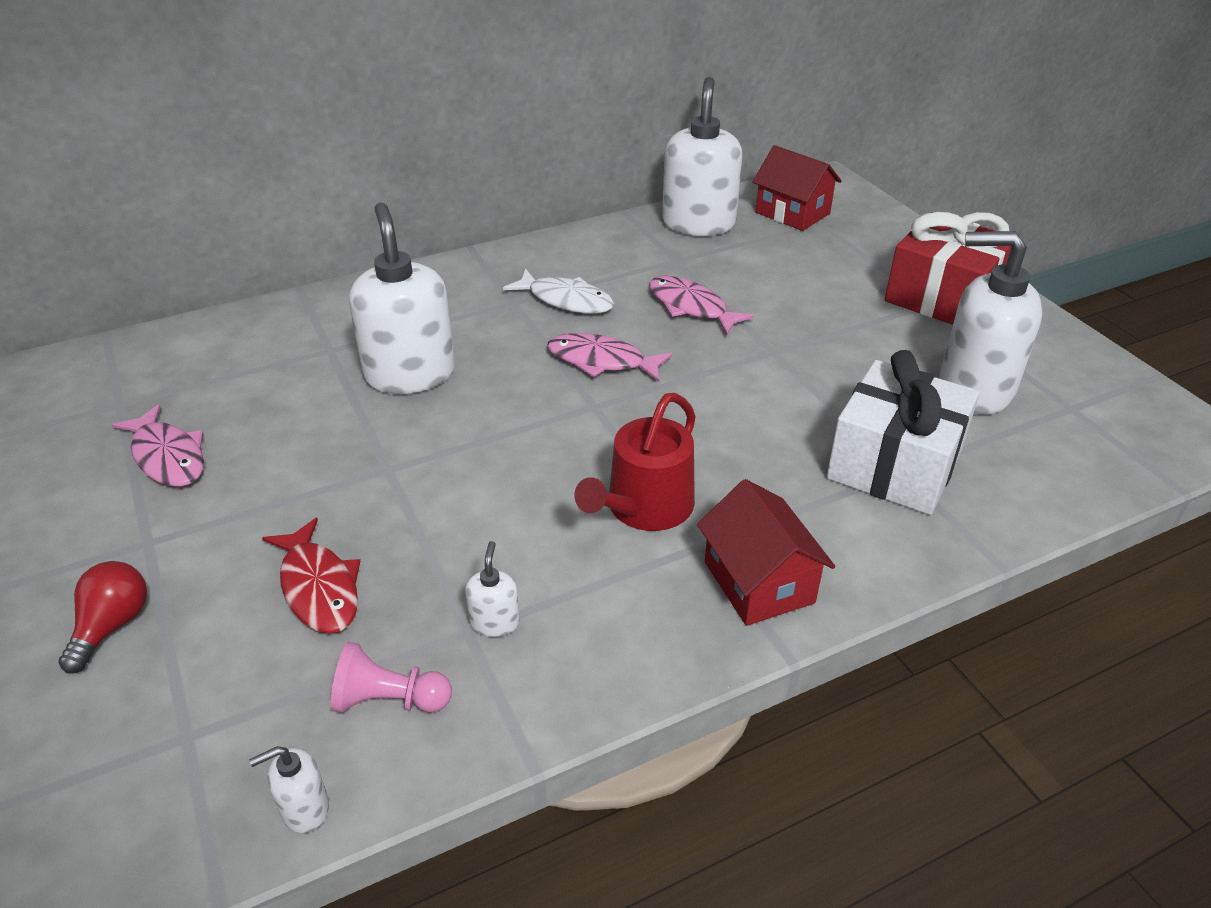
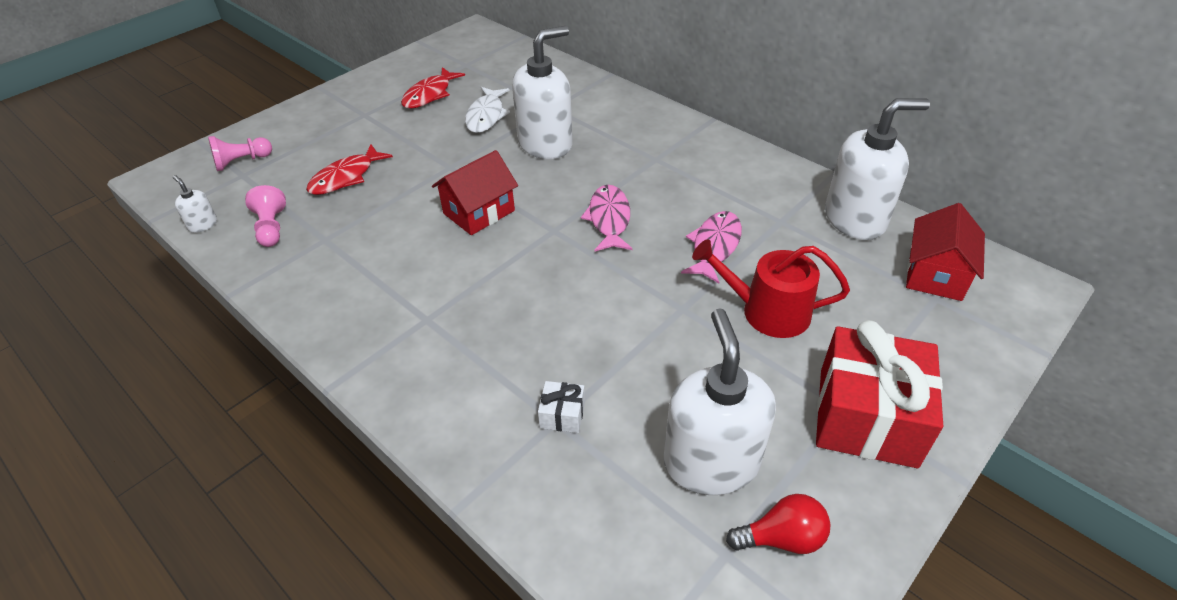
camera: 70 degrees right, 5 degrees up
red light bulb [58,561,147,673] -> red light bulb moved to [726,494,831,554]
pink fish [111,404,204,487] -> red fish [401,67,465,109]
white soap dispenser [465,541,520,637] -> none
white fish [503,269,614,314] -> white fish moved to [465,87,510,133]
red watering can [574,393,696,531] -> red watering can moved to [692,239,850,338]
red house [697,479,835,626] -> red house moved to [432,150,518,235]
white gift [827,350,980,515] -> white gift [538,381,585,433], size x0.40
none -> pink pawn [208,136,272,171]

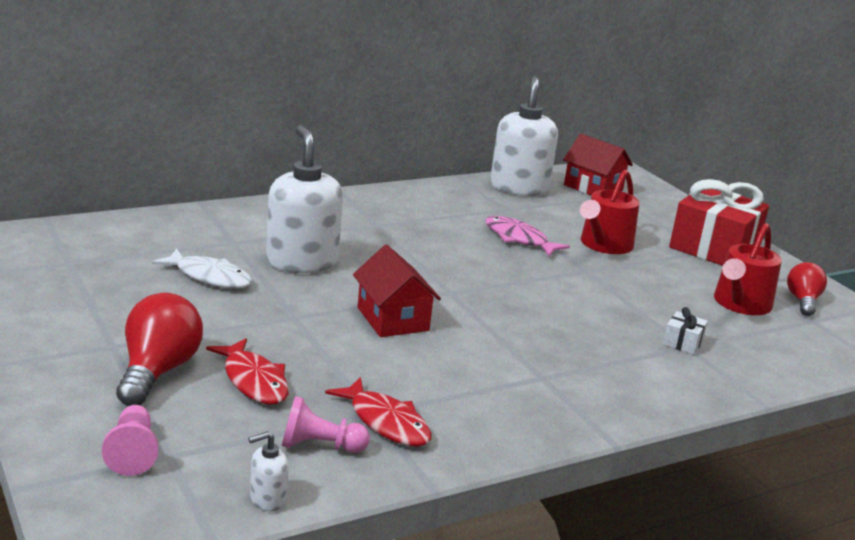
camera: 75 degrees left, 20 degrees down
red fish [401,67,465,109] -> red fish moved to [325,377,432,447]
pink fish [581,185,633,252] -> none
white soap dispenser [664,308,776,495] -> red watering can [714,223,782,315]
none -> red light bulb [116,293,203,406]

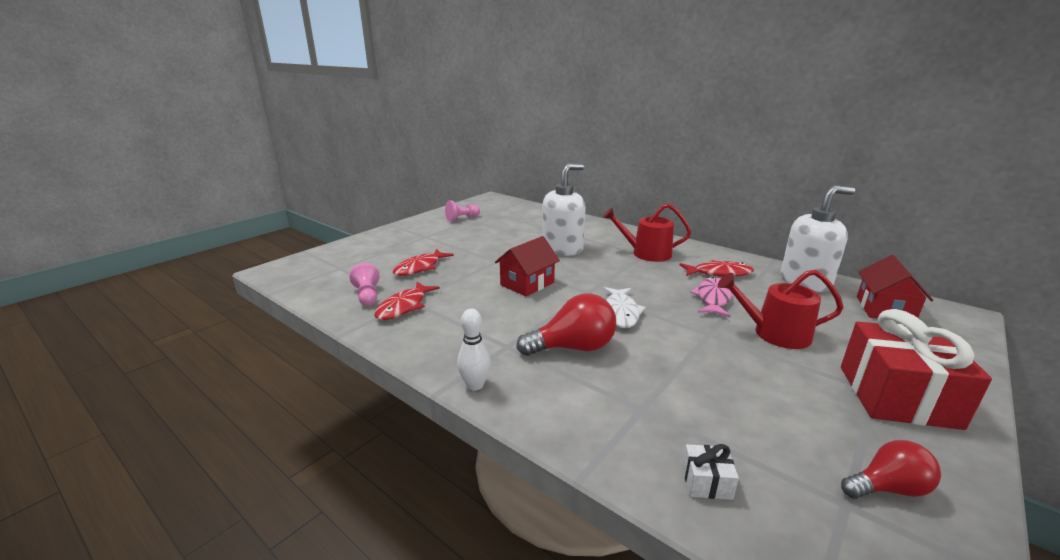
camera: 70 degrees right, 0 degrees up
pink pawn [102,405,158,476] -> pink pawn moved to [445,201,480,222]
red light bulb [116,293,203,406] -> red light bulb moved to [516,293,616,356]
white fish [152,248,252,288] -> white fish moved to [603,287,646,328]
white soap dispenser [248,431,289,511] -> none
white gift [663,307,708,355] -> white gift moved to [682,444,739,500]
red watering can [714,223,782,315] -> red watering can moved to [603,204,692,262]
none -> white bowling pin [457,309,491,391]
none -> red fish [679,260,754,277]

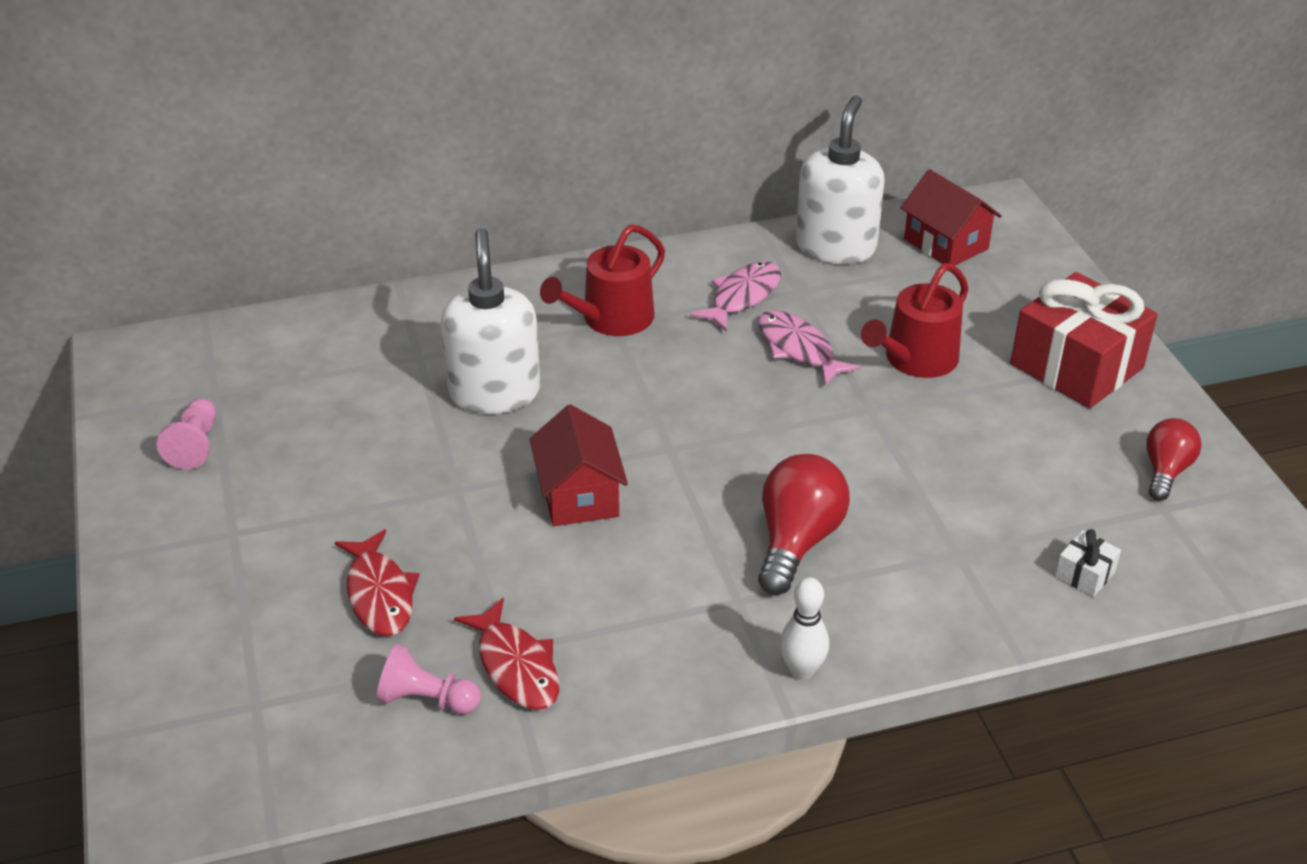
camera: 55 degrees left, 15 degrees up
white fish [603,287,646,328] -> none
red fish [679,260,754,277] -> pink fish [690,261,781,331]

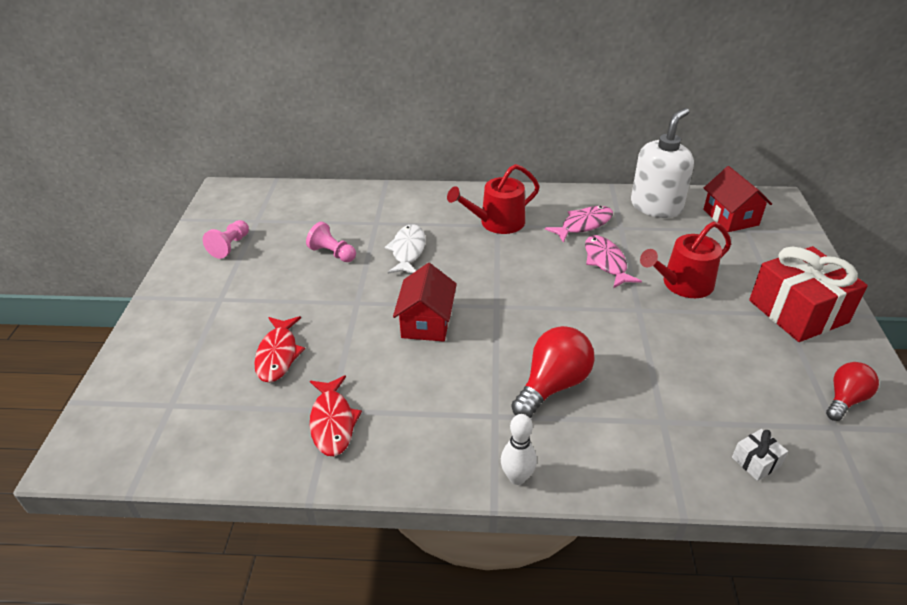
camera: 20 degrees right, 0 degrees up
pink pawn [377,644,481,714] -> pink pawn moved to [306,222,356,262]
white soap dispenser [441,228,540,414] -> white fish [385,224,426,274]

